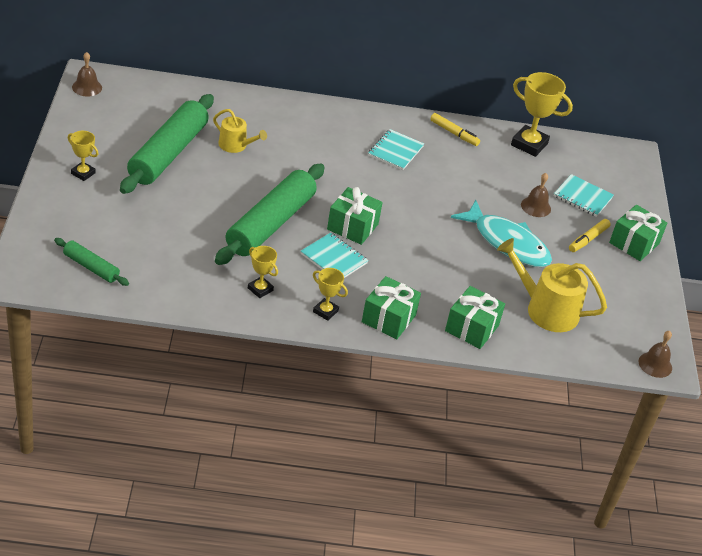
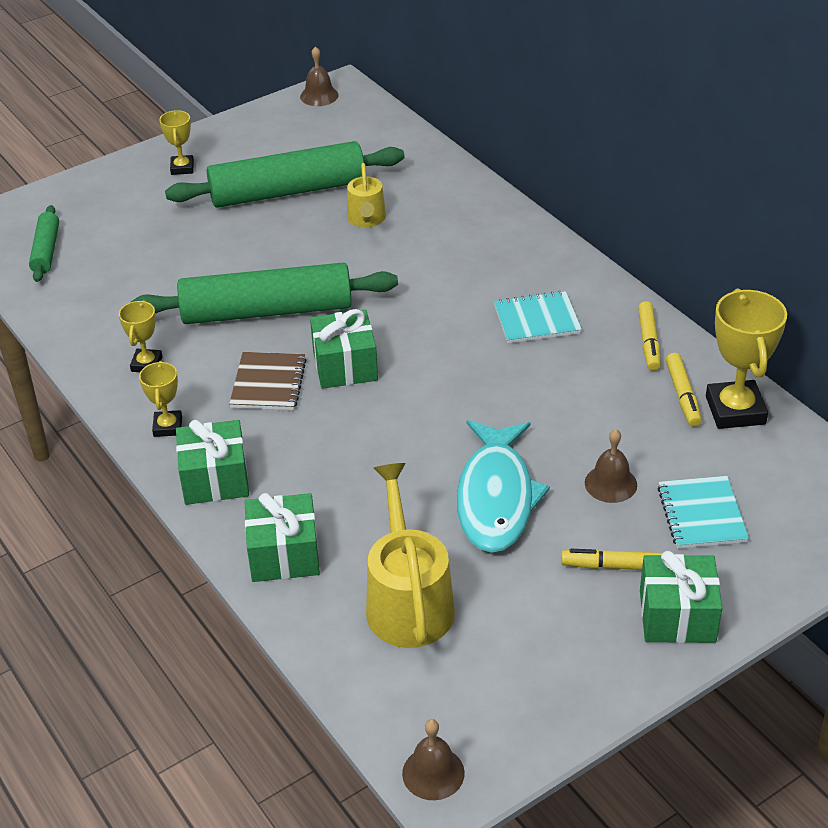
camera: 60 degrees right, 0 degrees up
turquoise notebook [301,233,369,278] -> brown notebook [229,352,307,410]
none -> yellow marker [666,353,702,427]

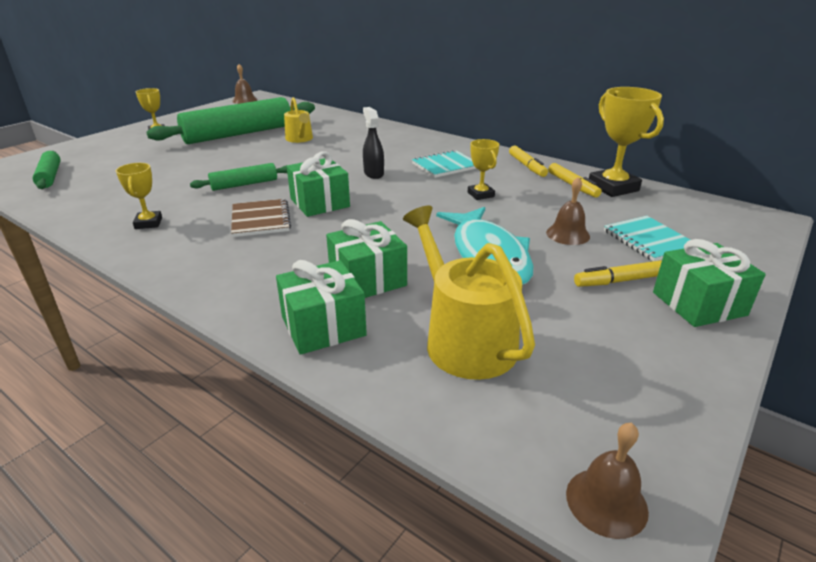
camera: 20 degrees left, 10 degrees down
green rolling pin [131,263,398,324] -> green rolling pin [190,163,287,191], size x0.49
yellow trophy [139,361,182,437] -> yellow trophy moved to [468,139,499,200]
green gift [176,420,249,505] -> green gift moved to [326,219,407,298]
none -> black spray bottle [363,107,384,179]

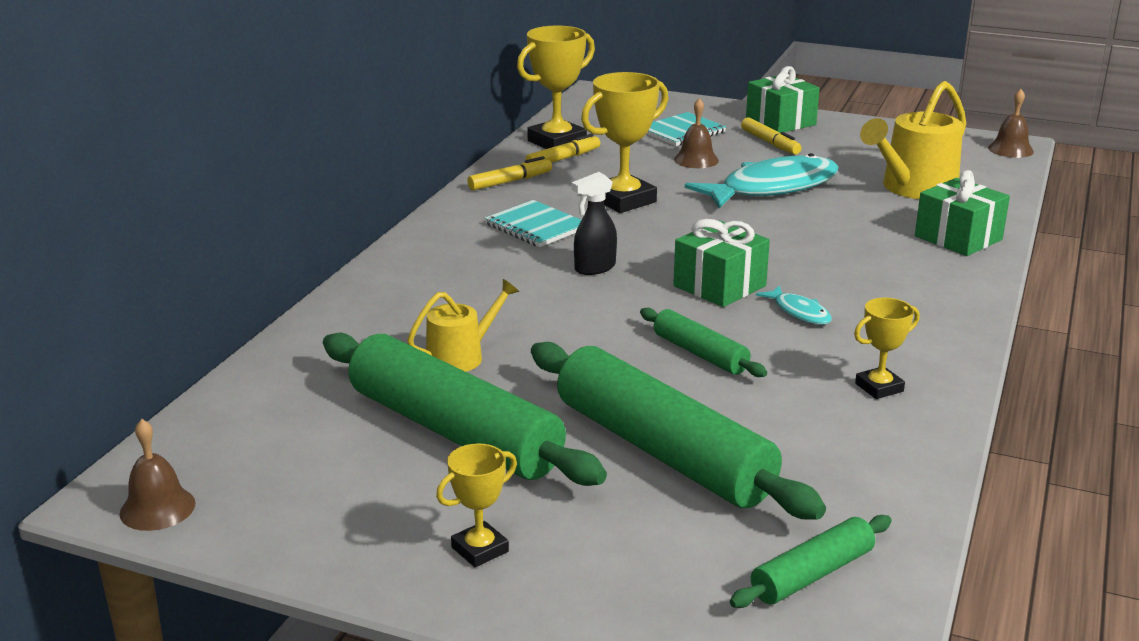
camera: 105 degrees left, 5 degrees down
brown notebook [231,199,291,237] -> turquoise fish [756,285,832,325]
green gift [326,219,407,298] -> none
yellow trophy [468,139,499,200] -> yellow trophy [581,72,668,213], size x1.81
none -> green rolling pin [531,342,826,520]

